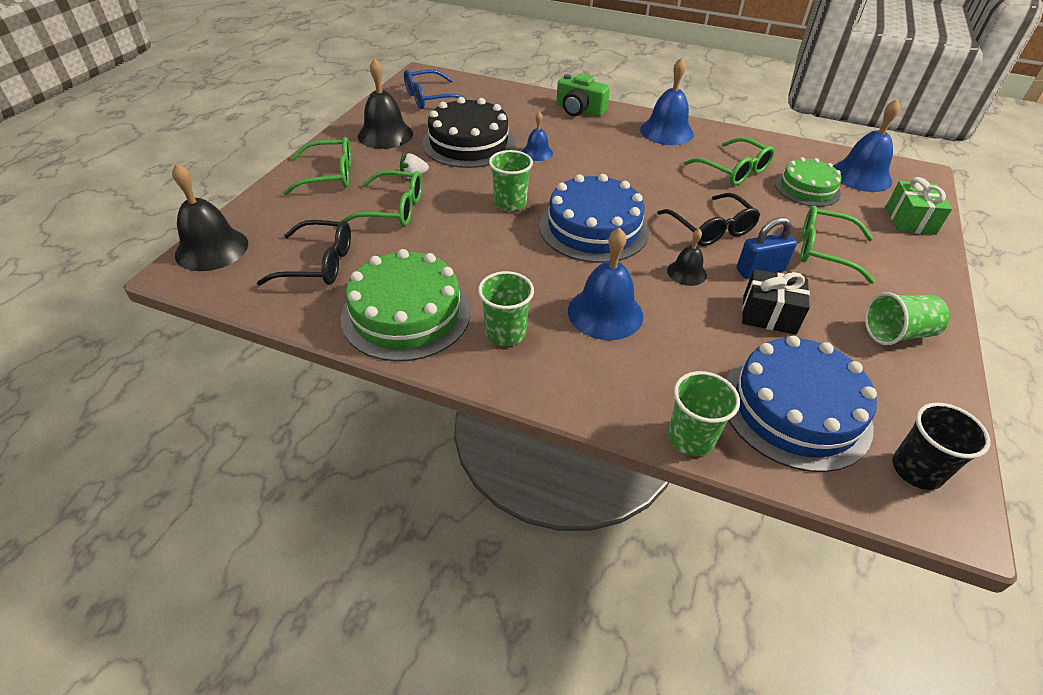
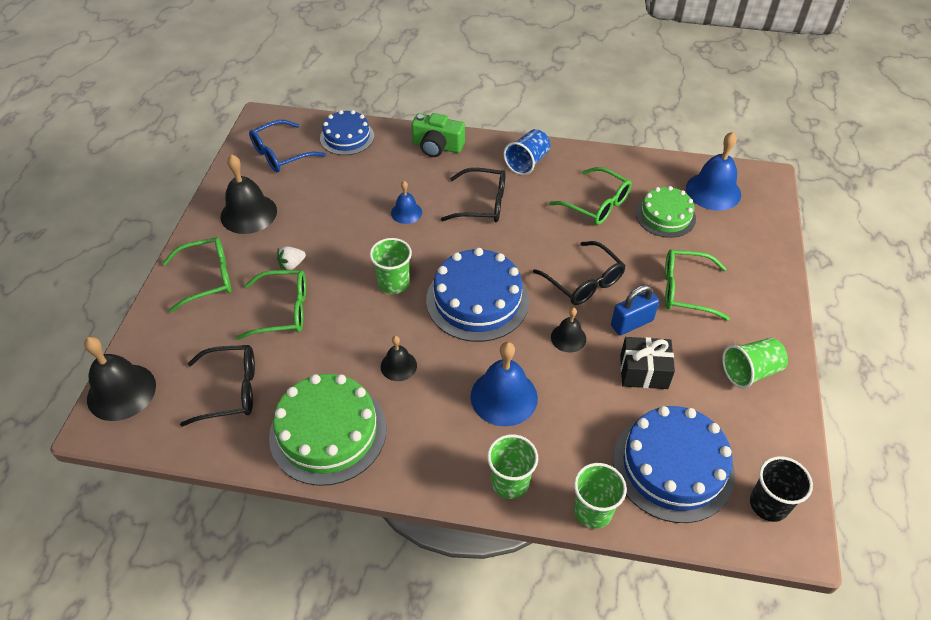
camera: 10 degrees left, 5 degrees up
black cake [422,97,515,168] -> none
green cup [478,271,534,346] -> green cup moved to [487,434,538,499]
blue bell [640,57,694,145] -> blue cup [504,129,550,175]
green gift [886,177,952,235] -> none
none -> blue cake [320,110,374,155]
none -> black bell [381,336,417,381]
none -> black glasses [441,168,505,222]

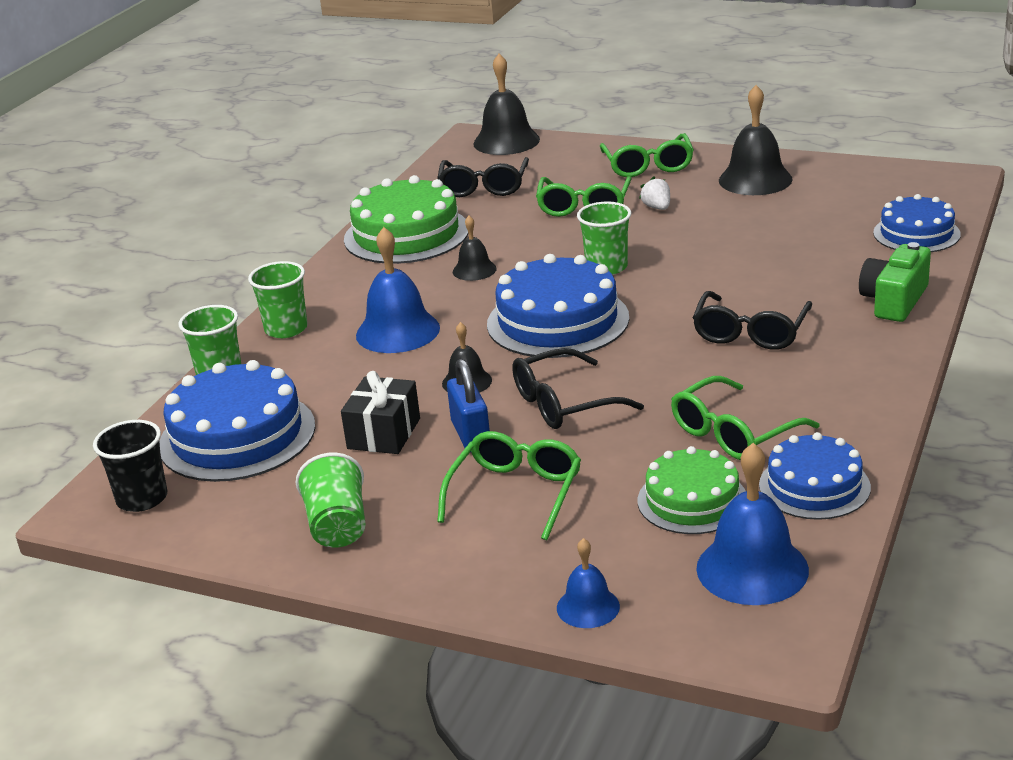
camera: 105 degrees right, 20 degrees down
blue glasses [249,120,326,172] -> none
blue bell [391,181,422,224] -> blue bell moved to [557,538,620,628]
blue cup [504,129,550,175] -> none
none -> blue cake [759,432,871,520]

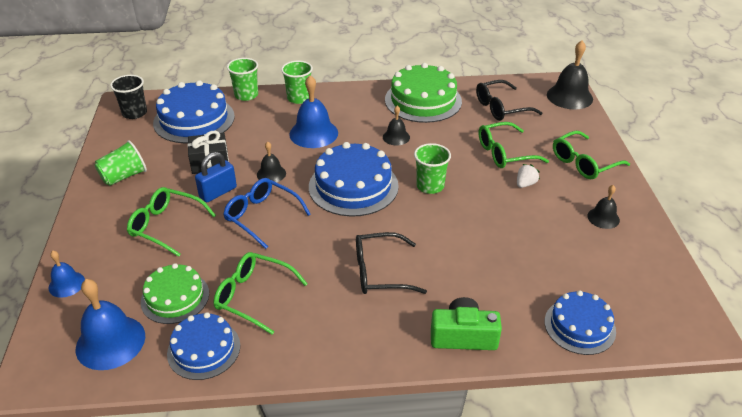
camera: 60 degrees right, 10 degrees up
green glasses [437,431,581,540] -> green glasses turned 150 degrees counterclockwise [127,187,216,257]
black glasses [512,348,644,429] -> blue glasses [223,178,311,249]
black bell [719,85,792,195] -> black bell [587,185,620,229], size x0.56

